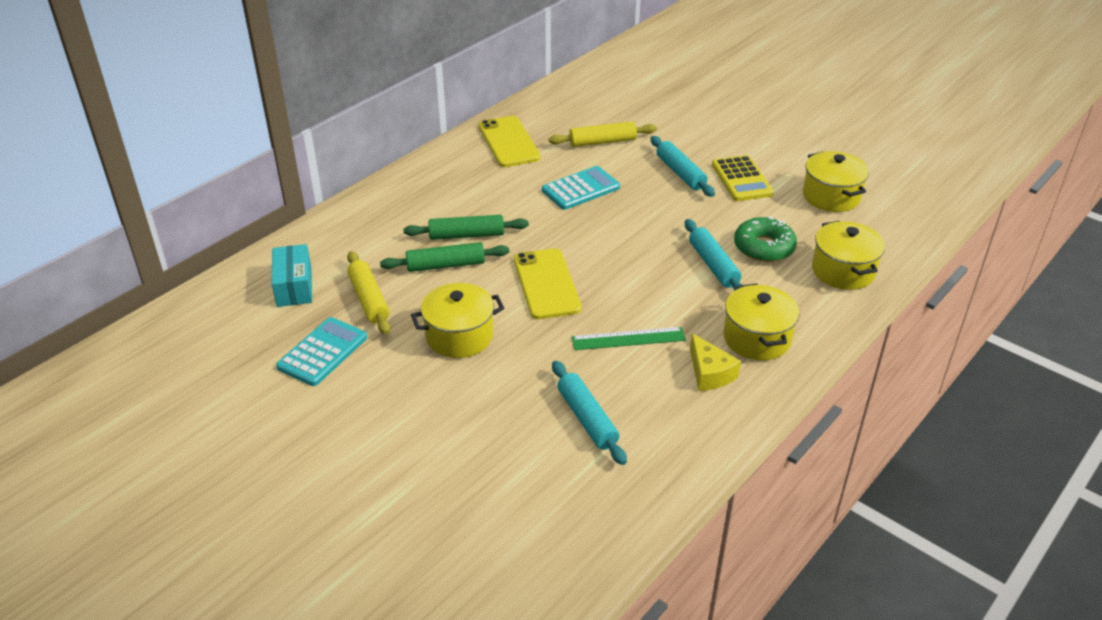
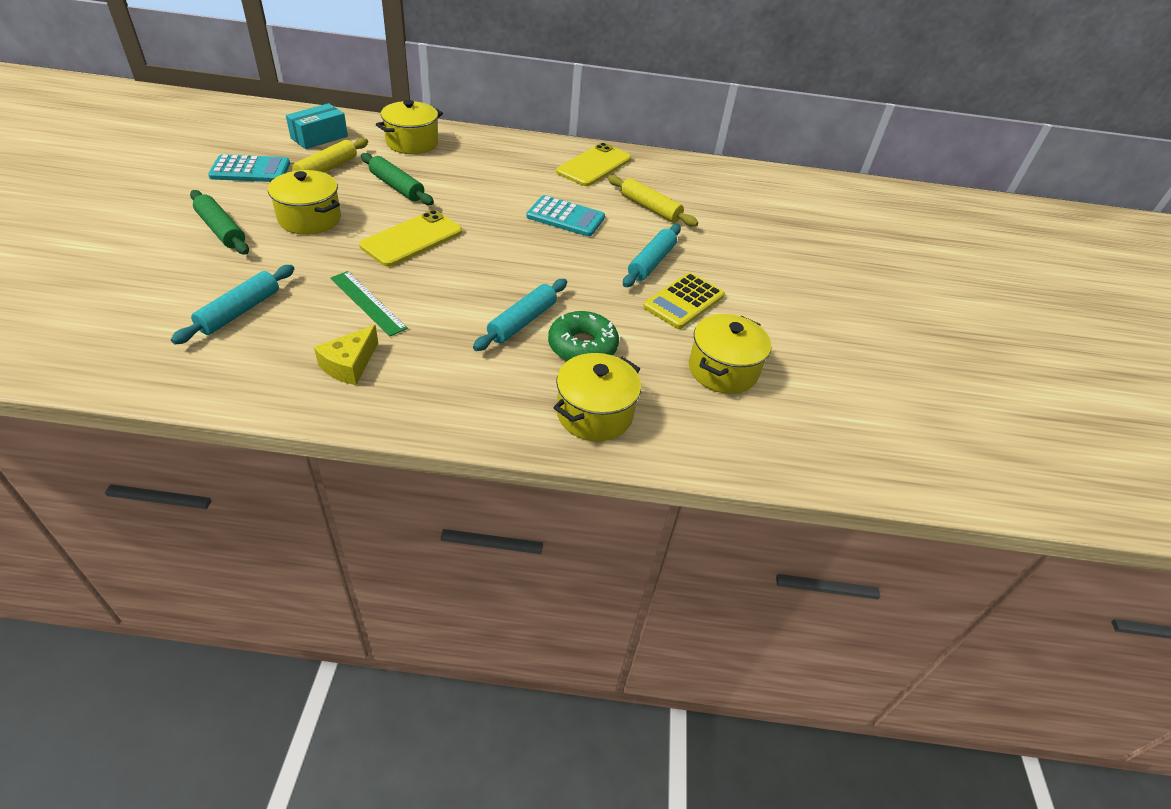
camera: 50 degrees right, 5 degrees up
green rolling pin [403,215,529,240] -> green rolling pin moved to [190,190,249,255]
yellow pot [723,284,800,360] -> yellow pot moved to [376,100,443,154]

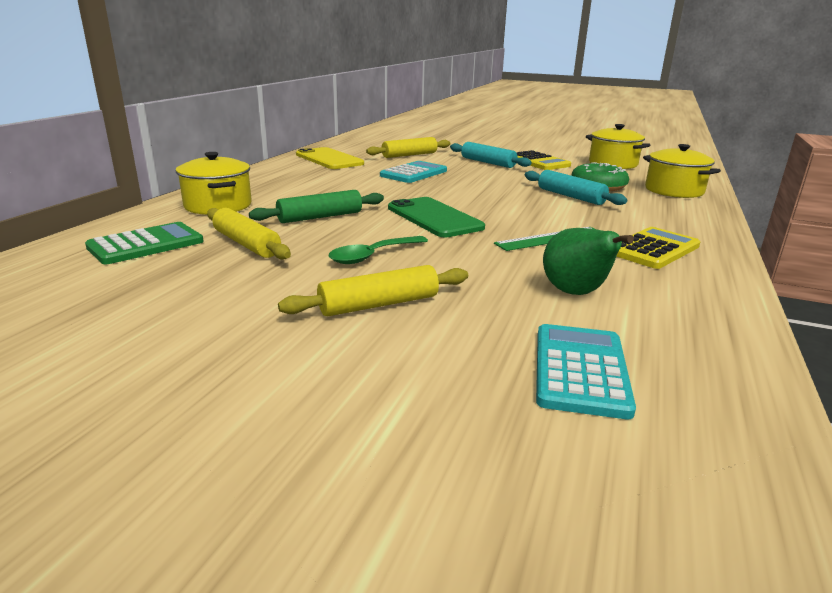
camera: 70 degrees left, 20 degrees down
turquoise rolling pin [171,265,294,344] -> green pear [543,228,634,295]
green rolling pin [190,190,249,255] -> yellow rolling pin [278,265,468,316]
turquoise calculator [208,154,290,182] -> turquoise calculator moved to [536,324,636,419]
yellow pot [268,170,341,235] -> green spoon [329,236,428,264]
turquoise box [286,103,348,149] -> green calculator [85,222,204,264]
yellow cheese [314,325,378,385] -> yellow calculator [616,227,700,269]
yellow phone [359,210,462,267] -> green phone [388,197,485,237]

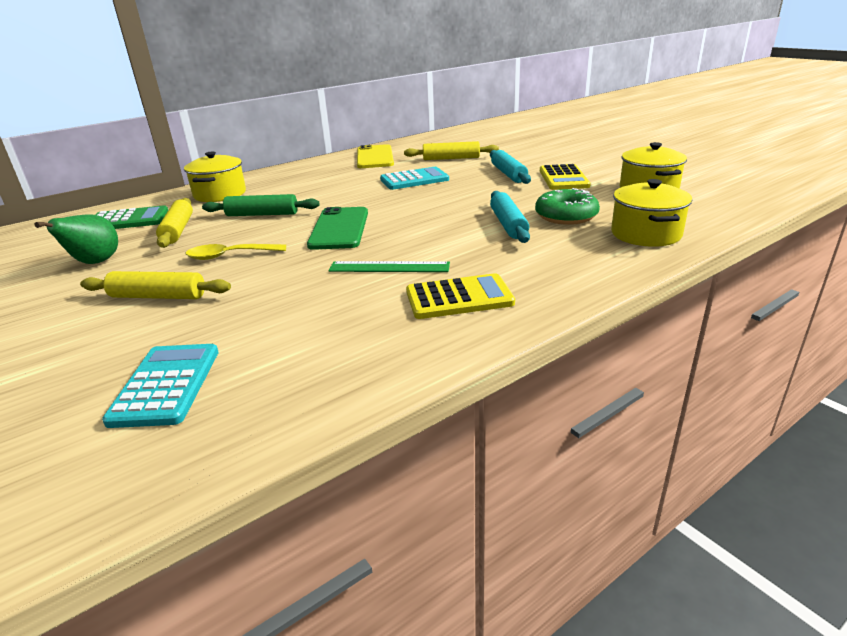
camera: 35 degrees right, 5 degrees up
green spoon [329,236,428,264] -> yellow spoon [186,244,286,260]
turquoise calculator [536,324,636,419] -> turquoise calculator turned 45 degrees counterclockwise [102,344,219,428]
green pear [543,228,634,295] -> green pear moved to [35,214,118,264]

